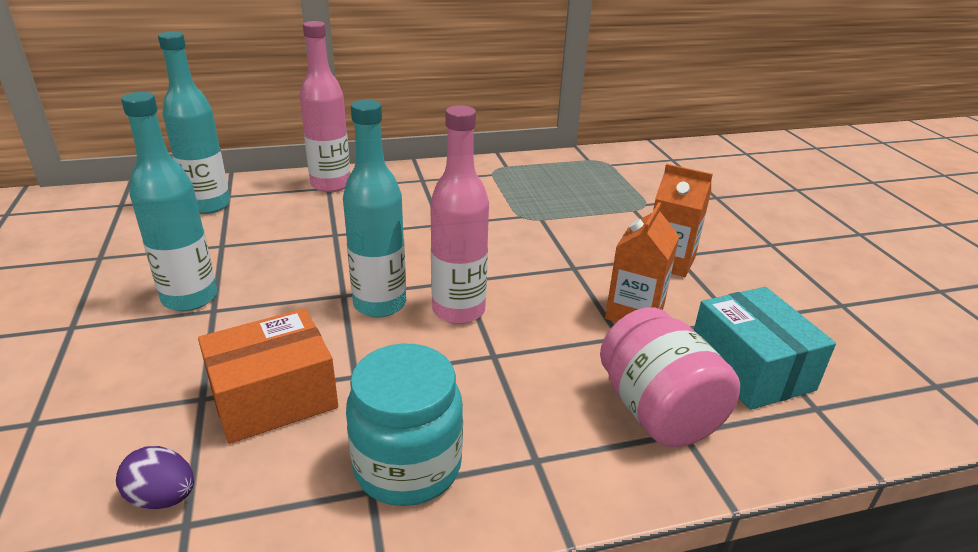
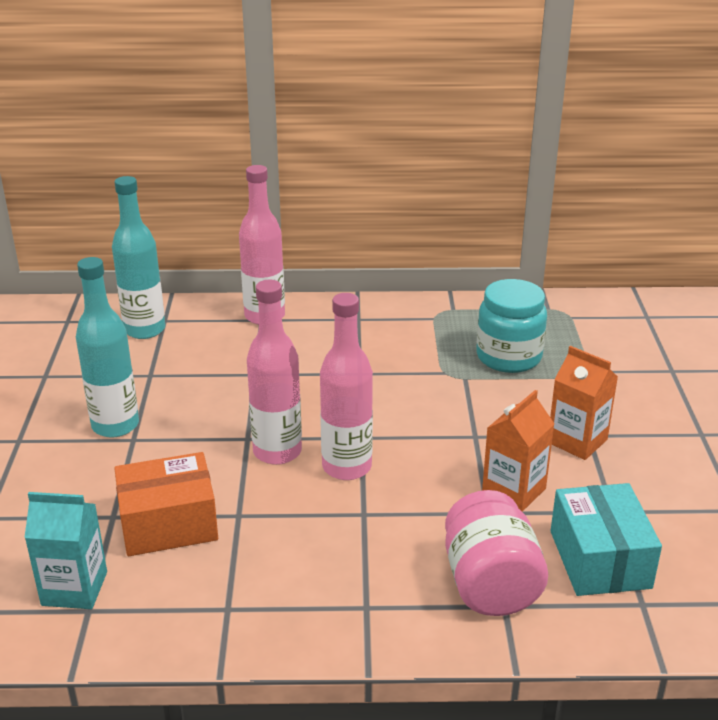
camera: 15 degrees right, 0 degrees up
purple egg [116,446,194,509] -> turquoise carton [24,492,107,609]
turquoise bottle [343,100,406,318] -> pink bottle [247,280,302,465]
turquoise jar [346,344,463,506] -> turquoise jar moved to [476,279,547,373]

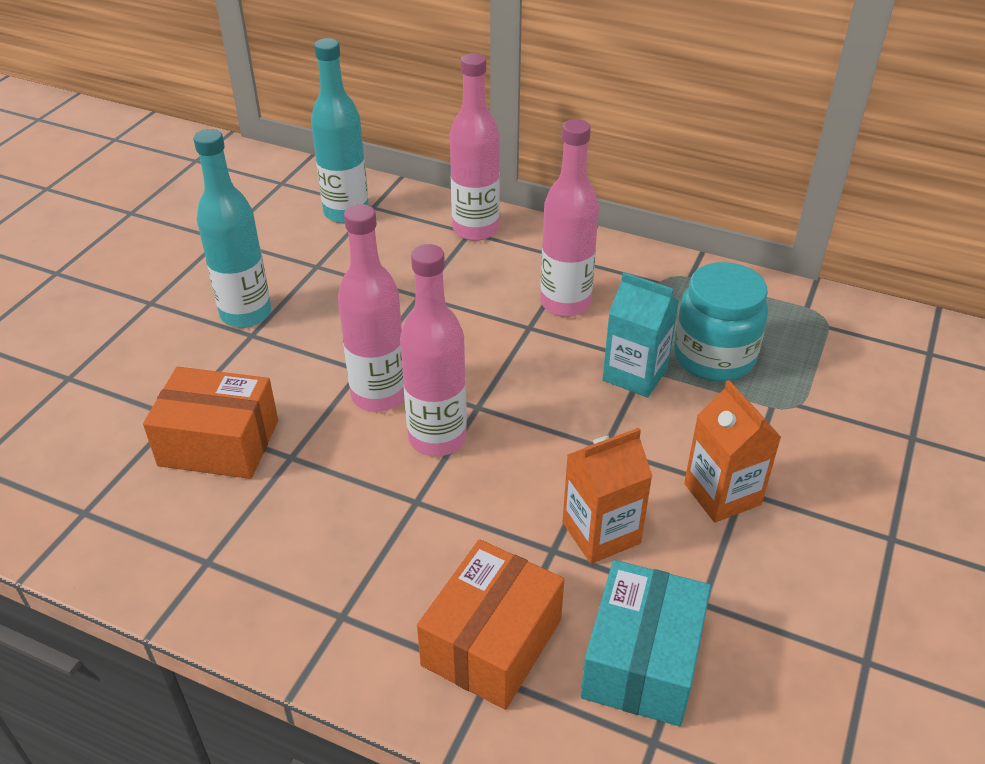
camera: 25 degrees right, 10 degrees up
turquoise carton [24,492,107,609] -> turquoise carton moved to [602,272,679,398]
pink jar [445,490,548,616] -> orange box [417,539,564,710]
none -> pink bottle [540,119,599,317]

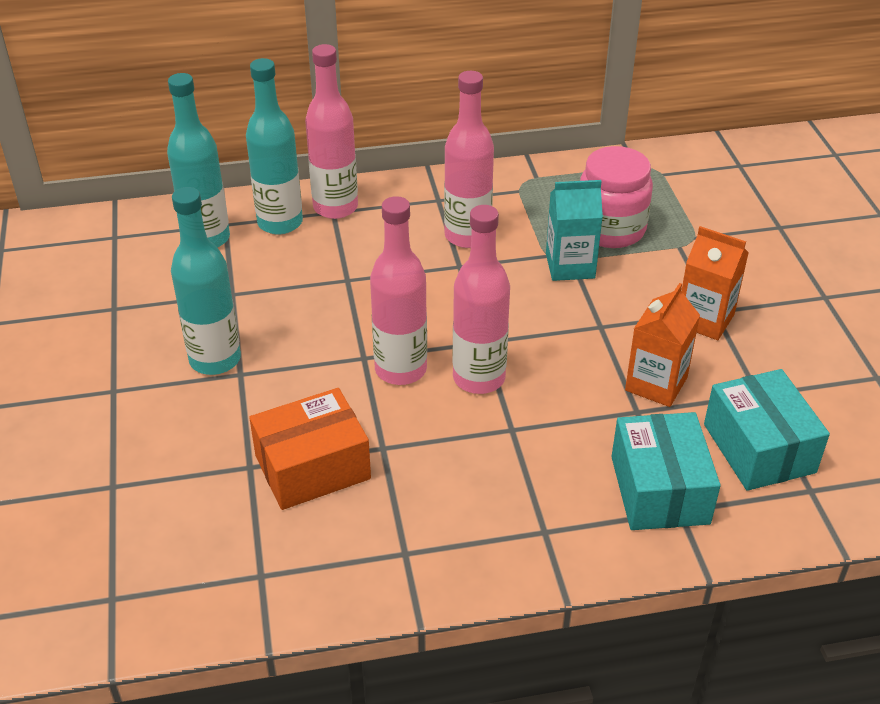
camera: 35 degrees left, 0 degrees up
orange box [417,539,564,710] -> turquoise box [611,412,721,530]
turquoise jar [674,262,768,382] -> pink jar [580,146,653,248]
none -> turquoise bottle [246,58,303,234]

